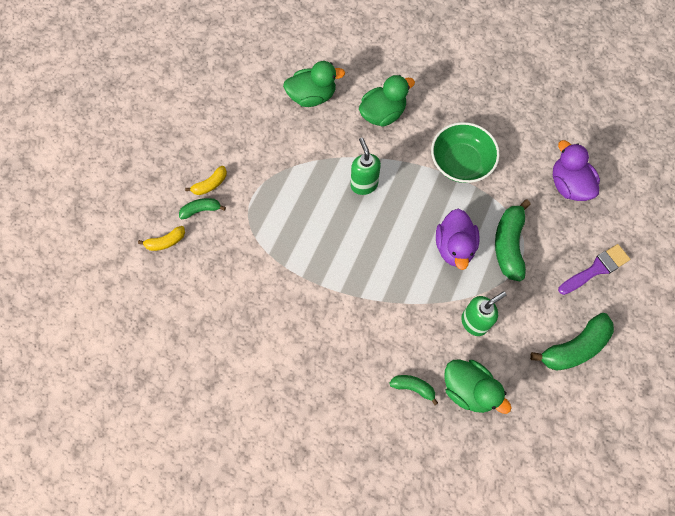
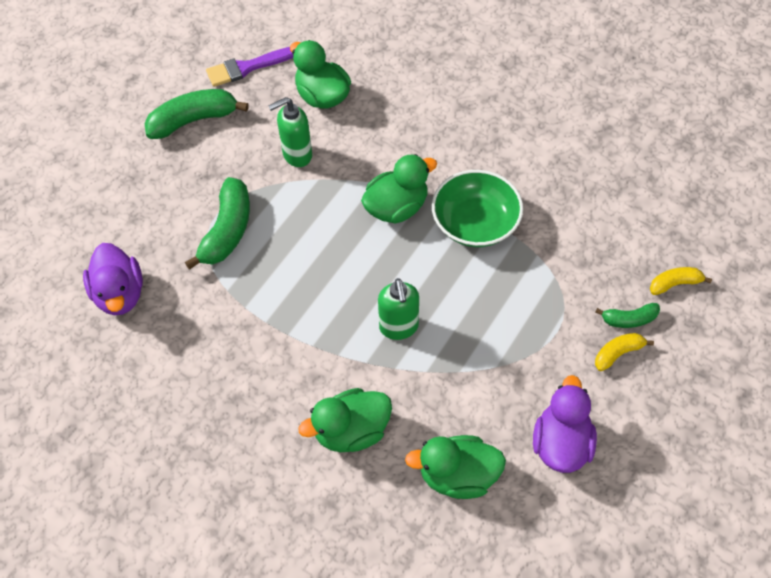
camera: 170 degrees left, 10 degrees down
green banana [389,375,438,405] -> none
green bowl [431,122,499,183] -> green bowl moved to [432,170,523,247]
purple duck [436,209,480,270] -> purple duck moved to [533,375,597,473]
purple brush [558,244,630,295] -> purple brush moved to [206,47,294,87]
none -> green duck [361,154,437,223]

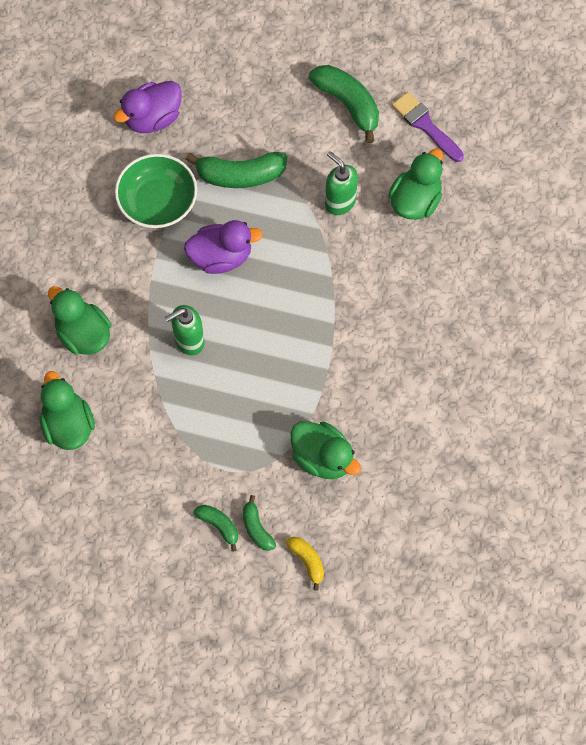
camera: 70 degrees right, 10 degrees up
green duck [361,154,437,223] -> green duck moved to [291,422,361,479]
green bowl [432,170,523,247] -> green bowl moved to [115,154,197,228]
purple duck [533,375,597,473] -> purple duck moved to [184,220,263,274]
yellow banana [595,333,654,371] -> green banana [194,505,238,552]

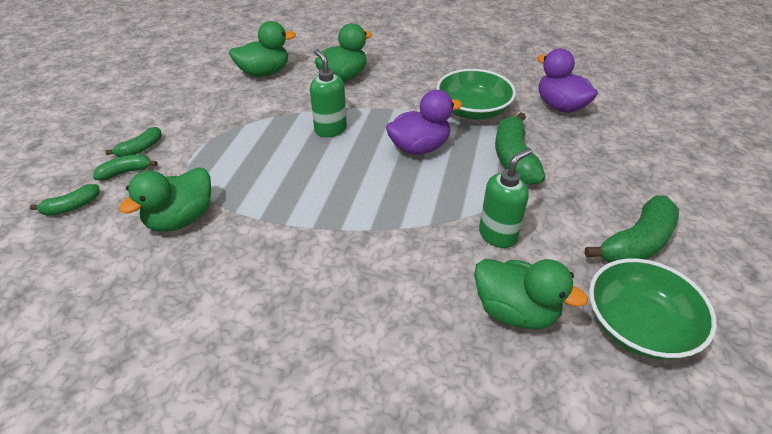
camera: 90 degrees right, 25 degrees down
purple duck [184,220,263,274] -> purple duck turned 105 degrees counterclockwise [386,90,462,155]
yellow banana [286,537,324,591] -> green banana [30,184,100,216]
purple brush [392,92,464,162] -> green bowl [589,258,717,360]

